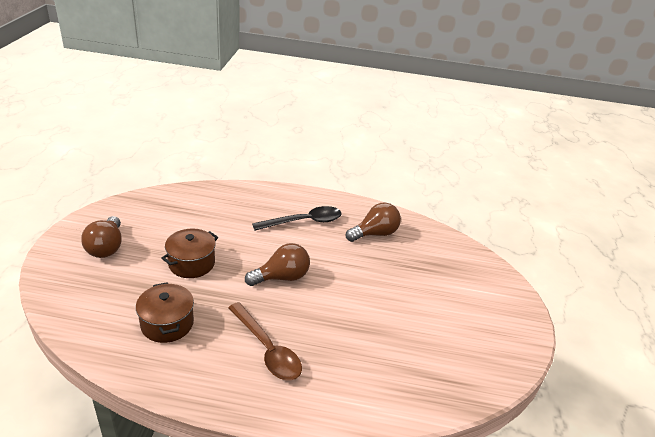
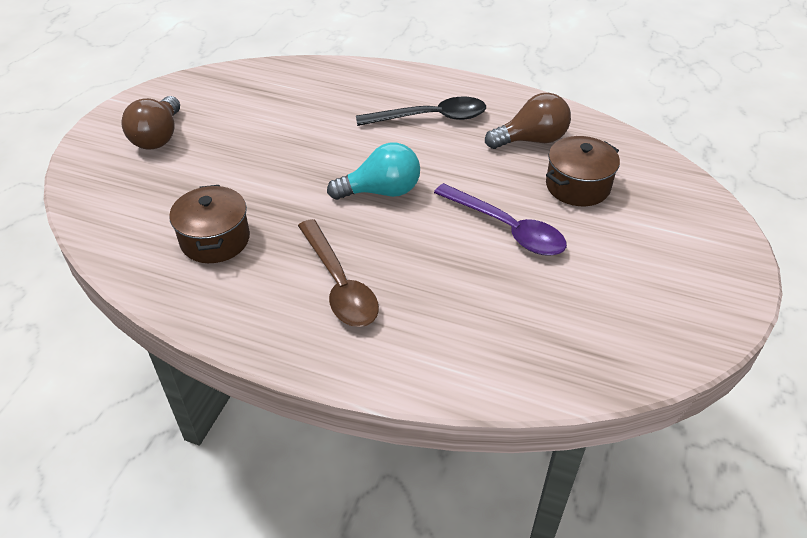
camera: 15 degrees right, 10 degrees up
brown pot [161,229,218,278] -> brown pot moved to [546,136,620,206]
brown light bulb [245,243,310,286] -> turquoise light bulb [327,143,420,200]
none -> purple spoon [434,183,567,256]

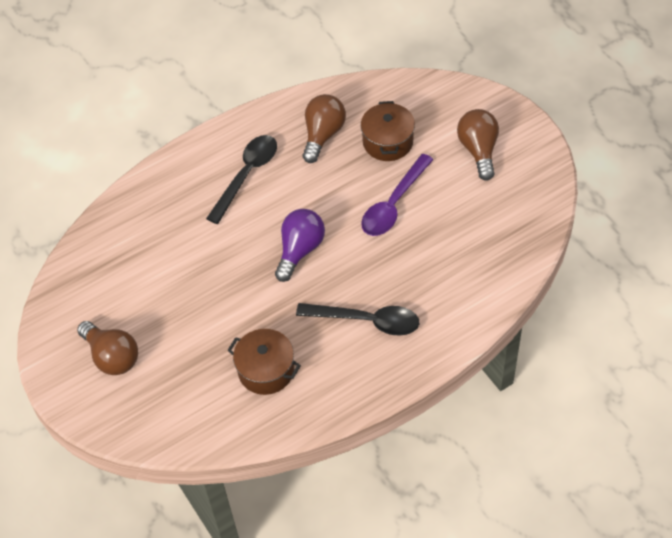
camera: 50 degrees left, 10 degrees up
brown spoon [298,219,379,327] -> black spoon [296,303,419,336]
turquoise light bulb [327,143,420,200] -> purple light bulb [275,209,325,282]
purple spoon [434,183,567,256] -> purple spoon turned 135 degrees clockwise [361,154,433,236]
none -> brown light bulb [457,109,499,180]

